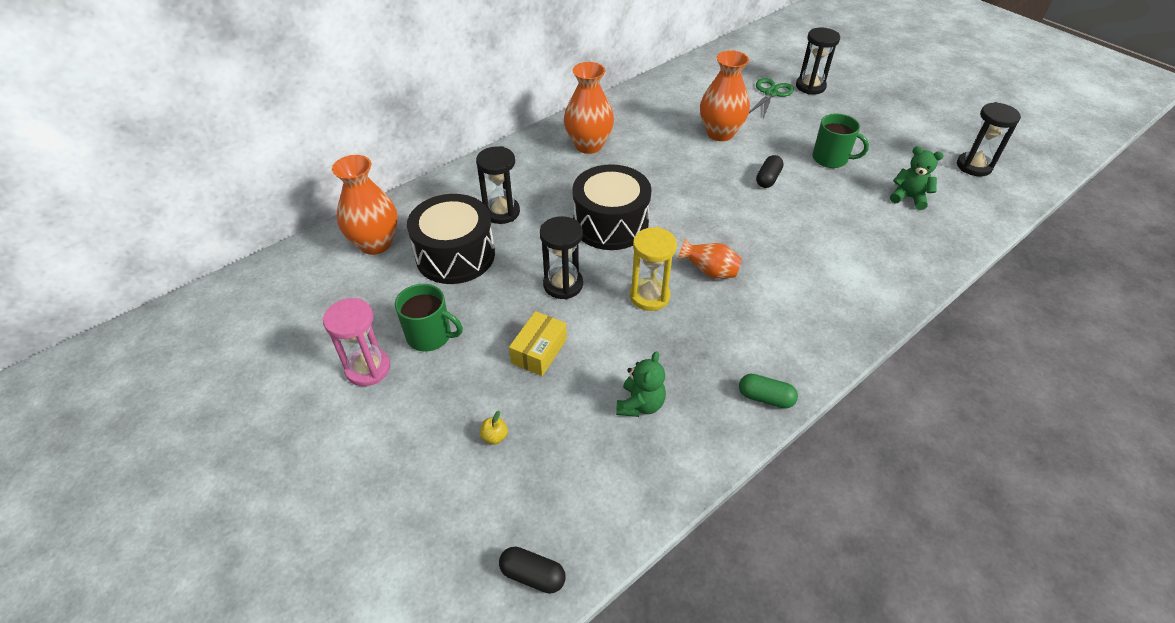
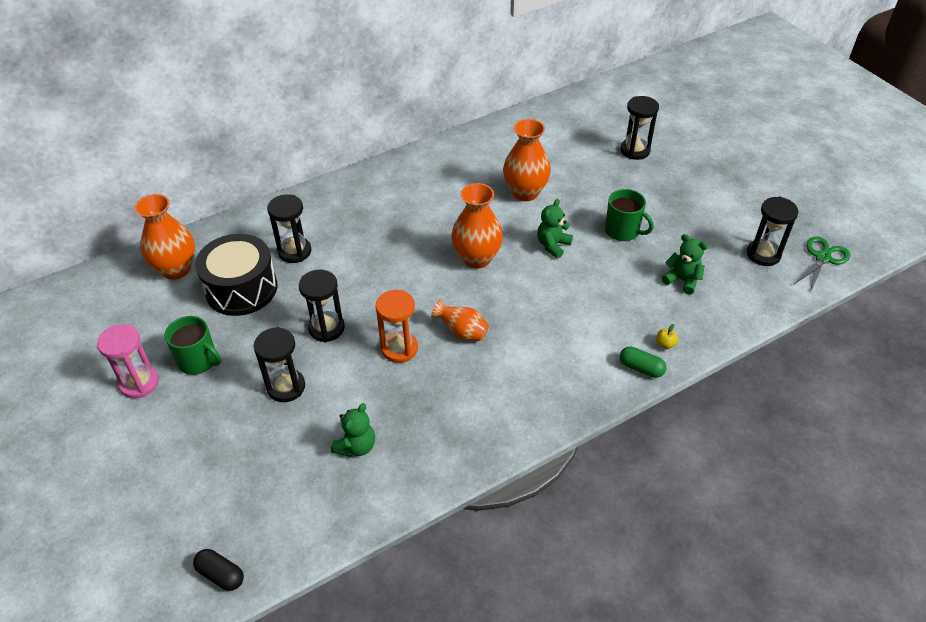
camera: 10 degrees right, 0 degrees up
yellow apple [480,411,508,444] -> yellow apple moved to [656,324,678,349]
yellow box [509,311,567,376] -> black hourglass [254,327,305,402]
orange vase [564,62,614,154] -> orange vase moved to [451,183,503,269]
black drum [572,164,652,250] -> none
yellow hourglass [630,227,677,311] -> orange hourglass [375,290,418,363]
green capsule [739,374,798,409] -> green capsule moved to [620,347,666,378]
green scissors [749,78,794,118] -> green scissors moved to [793,236,850,293]
black capsule [756,155,783,188] -> green teddy bear [537,199,573,258]

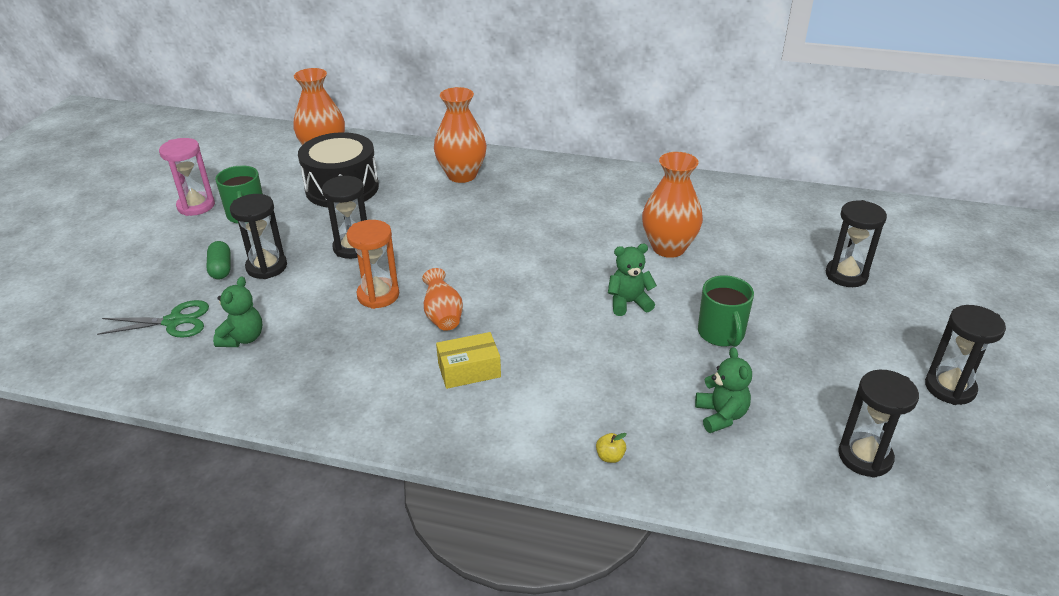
camera: 45 degrees right, 10 degrees down
black capsule [193,549,244,591] -> none
black hourglass [267,194,311,263] -> black hourglass moved to [925,305,1006,405]
green teddy bear [331,403,375,457] -> green teddy bear turned 60 degrees counterclockwise [213,276,262,347]
orange vase [451,183,503,269] -> orange vase moved to [434,87,487,183]
green capsule [620,347,666,378] -> green capsule moved to [207,241,230,279]
green scissors [793,236,850,293] -> green scissors moved to [97,300,209,338]
none -> yellow box [436,332,501,389]

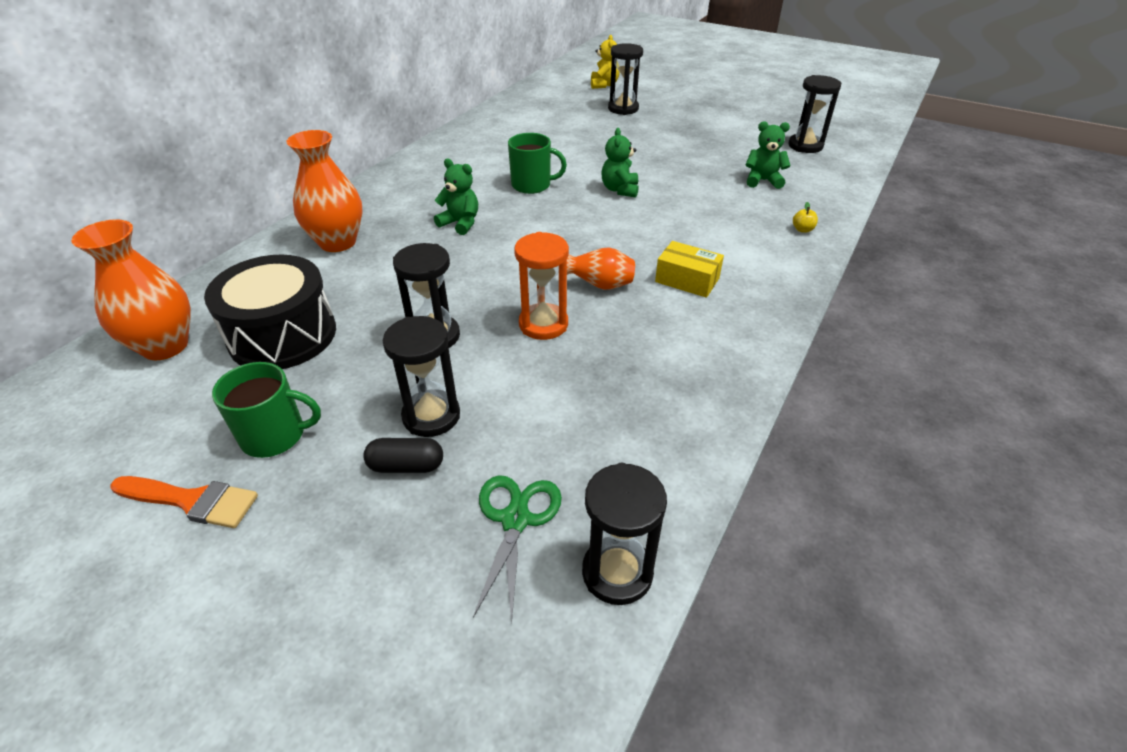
camera: 75 degrees left, 5 degrees up
pink hourglass [159,138,215,216] -> orange brush [111,476,258,528]
green capsule [207,241,230,279] -> black capsule [363,438,443,473]
green teddy bear [213,276,262,347] -> green teddy bear moved to [434,159,478,235]
yellow box [436,332,501,389] -> yellow box turned 60 degrees counterclockwise [655,241,724,298]
orange vase [642,152,703,258] -> none
green mug [698,275,754,347] -> green mug moved to [508,133,567,194]
black hourglass [925,305,1006,405] -> black hourglass moved to [582,463,667,605]
none -> yellow teddy bear [591,35,620,89]

